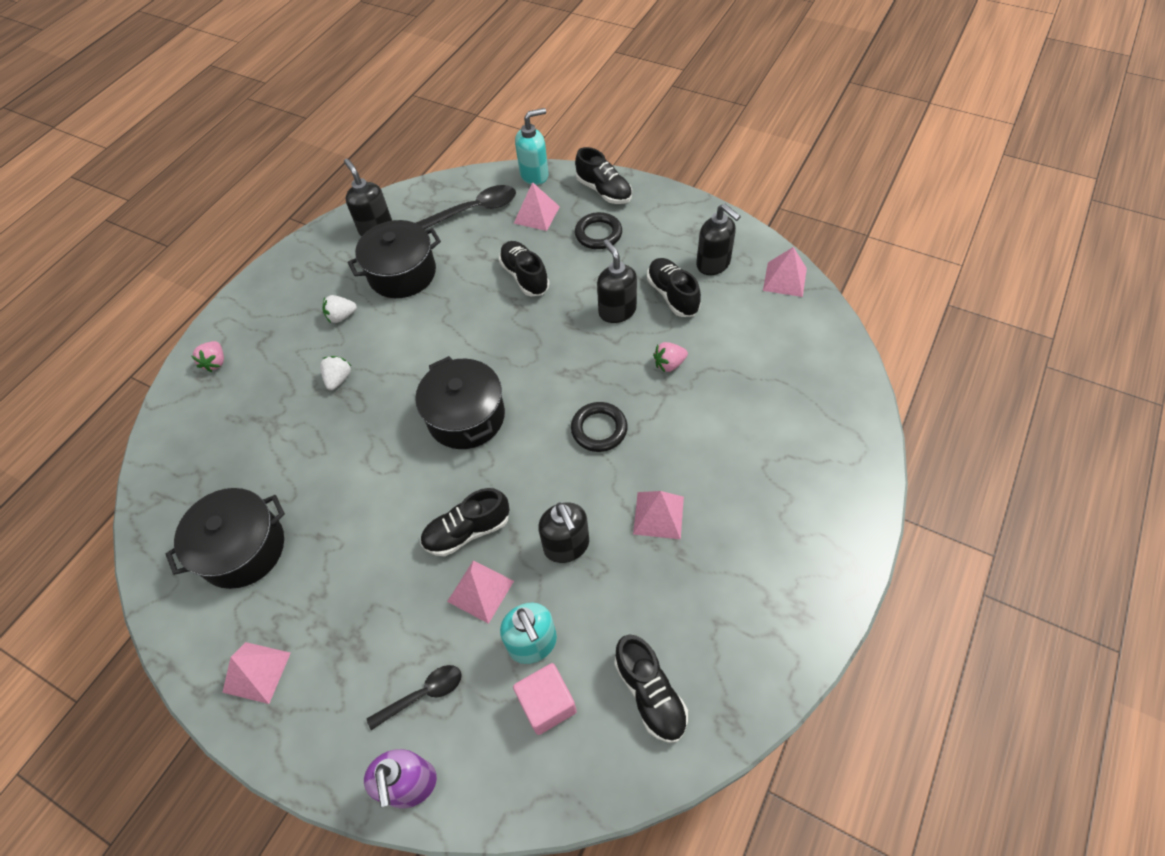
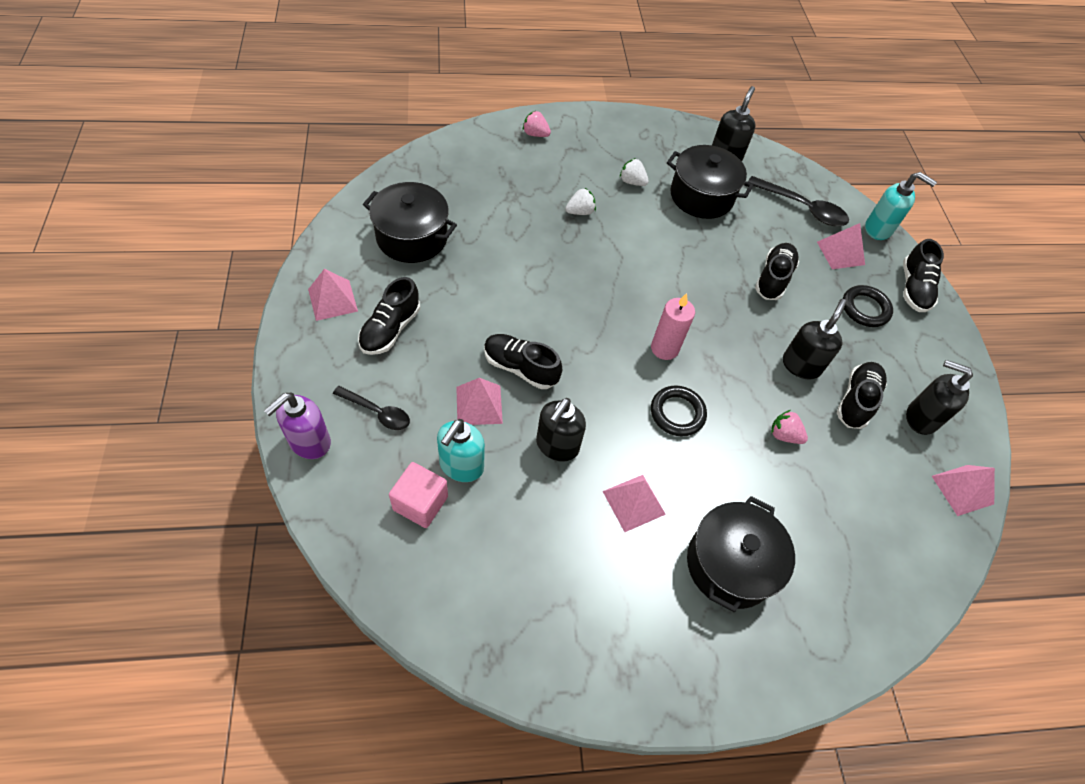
camera: 45 degrees right, 0 degrees up
pink strawberry [191,341,224,372] -> pink strawberry turned 60 degrees clockwise [523,111,551,137]
black pot [415,356,505,449] -> black pot moved to [687,496,795,612]
black shoe [614,635,688,743] -> black shoe moved to [358,277,420,355]
black soap dispenser [696,204,741,275] -> black soap dispenser turned 105 degrees clockwise [906,360,973,435]
none -> pink candle [651,293,695,360]

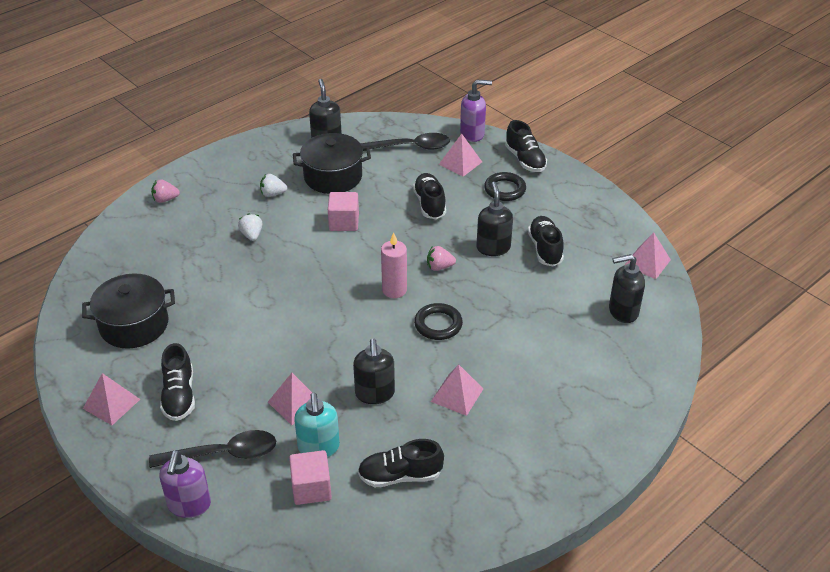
camera: 30 degrees left, 15 degrees down
black spoon [333,386,410,430] -> black spoon [149,430,276,468], size x1.56
black shoe [484,334,562,389] -> black shoe moved to [358,439,444,487]
white strawberry [565,188,596,215] -> white strawberry turned 45 degrees counterclockwise [238,213,262,241]
black pot [687,496,795,612] -> none
pink strawberry [771,410,808,444] -> pink strawberry moved to [427,246,456,271]
turquoise soap dispenser [865,172,937,240] -> purple soap dispenser [460,80,492,142]
black soap dispenser [906,360,973,435] -> black soap dispenser moved to [609,254,645,323]
none -> pink cube [328,192,359,231]

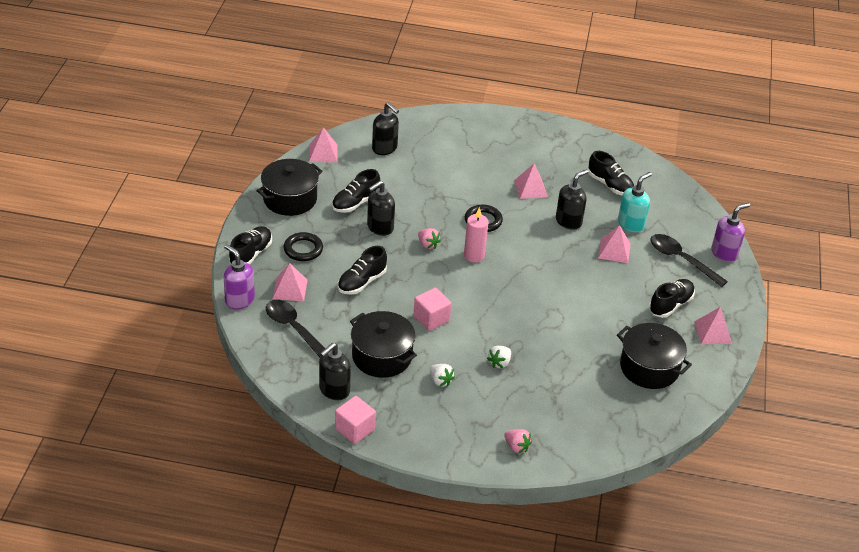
camera: 130 degrees left, 0 degrees up
pink cube [289,450,332,505] -> pink cube moved to [335,396,376,444]
none -> black pot [256,159,322,216]

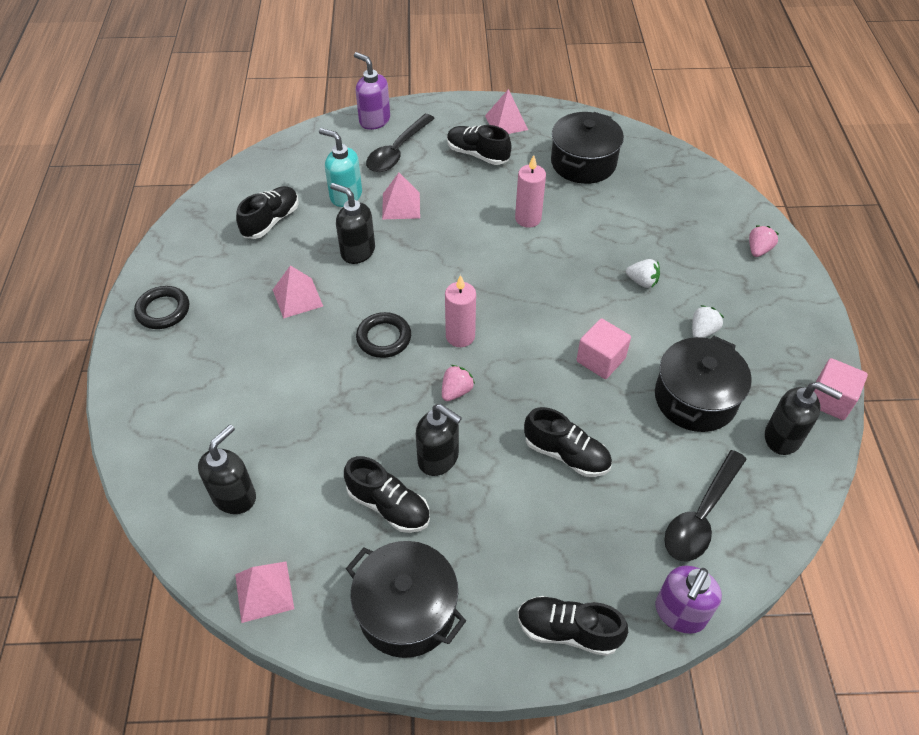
camera: 100 degrees left, 10 degrees up
pink pyramid [273,263,307,301] -> none
black ring [284,232,323,261] -> black ring moved to [134,286,189,329]
none -> pink candle [515,155,546,228]

